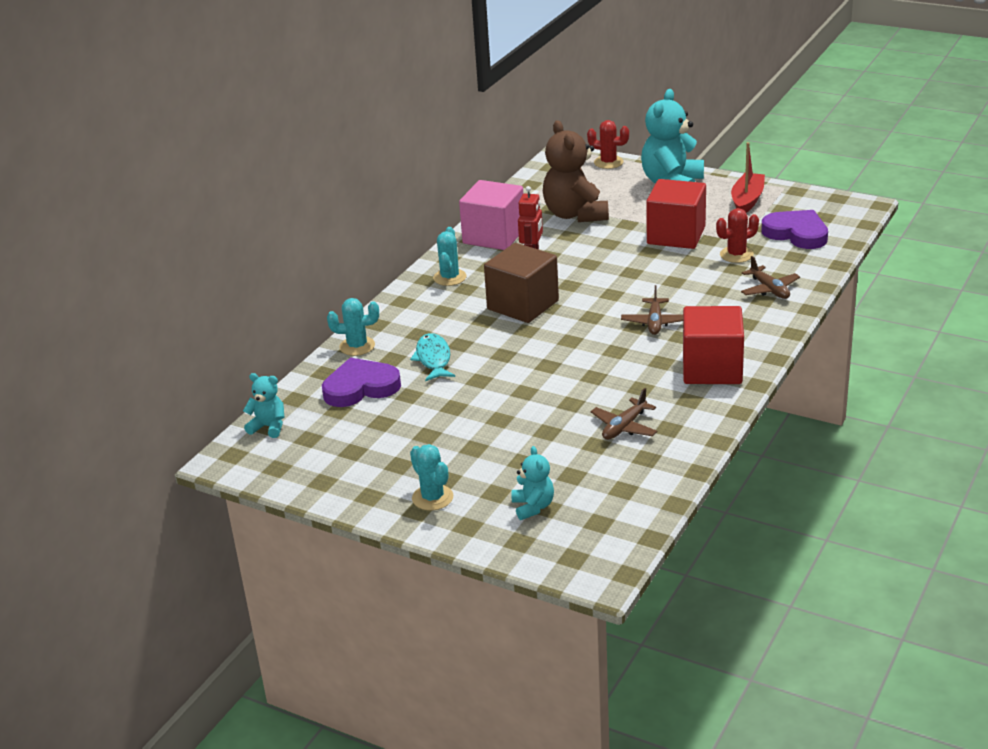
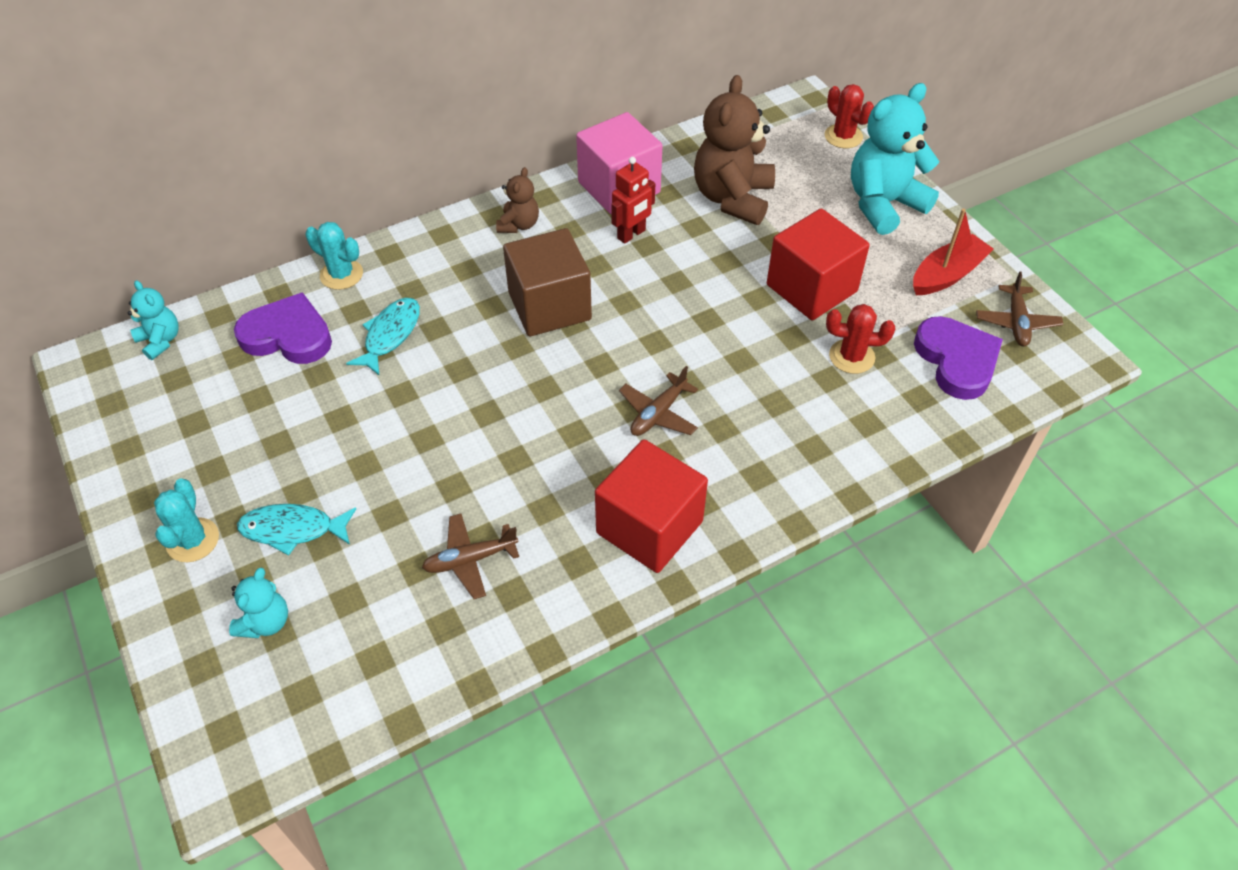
camera: 30 degrees right, 20 degrees up
turquoise cactus [433,227,467,286] -> brown teddy bear [496,167,539,233]
brown plane [741,256,800,299] -> brown plane moved to [976,271,1063,347]
none -> turquoise fish [237,504,356,556]

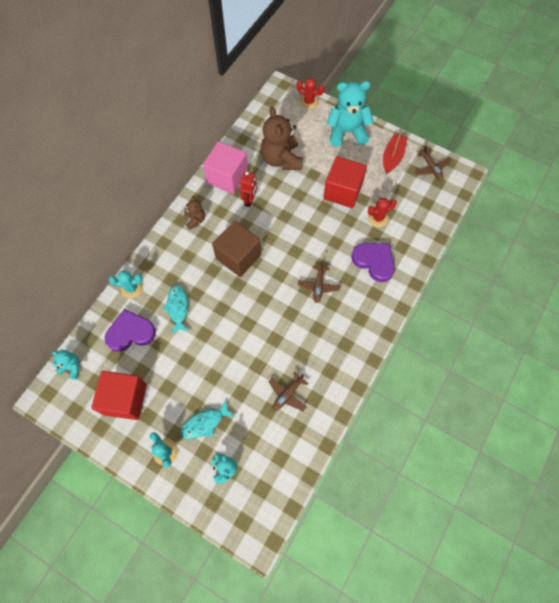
camera: 30 degrees left, 15 degrees up
red cube [595,439,708,573] -> red cube moved to [91,371,147,420]
turquoise teddy bear [851,83,940,235] -> turquoise teddy bear turned 60 degrees clockwise [327,81,374,147]
purple heart [914,316,1003,400] -> purple heart moved to [351,243,395,282]

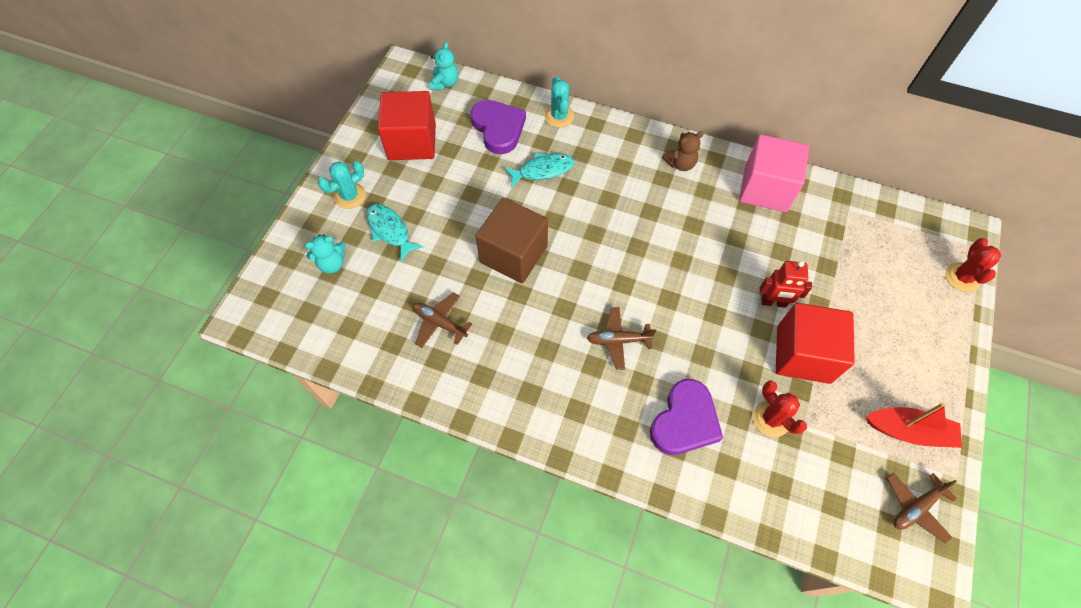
camera: 80 degrees right, 5 degrees down
brown cube [212,221,261,277] -> brown cube moved to [476,198,548,283]
red robot [240,171,257,207] -> red robot moved to [759,261,812,308]
brown teddy bear [261,107,302,170] -> none
turquoise teddy bear [327,81,374,147] -> none

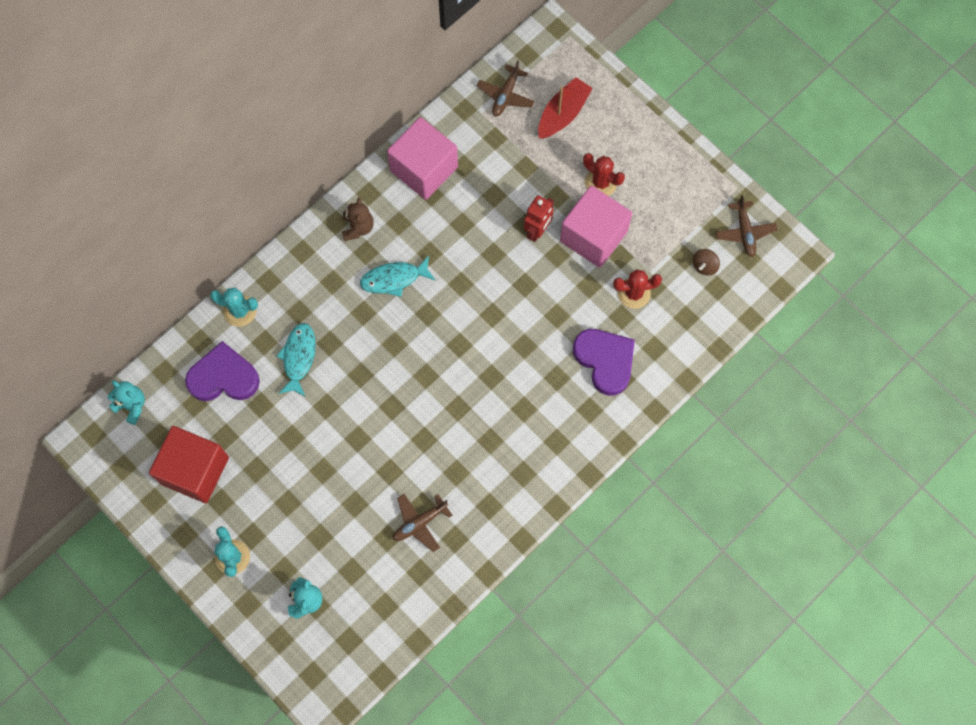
camera: 65 degrees left, 10 degrees up
turquoise fish [366,204,423,261] -> turquoise fish moved to [360,256,435,297]
brown cube [476,198,548,283] -> none
brown plane [587,307,656,370] -> brown plane moved to [477,60,535,116]
red cube [776,303,855,384] -> pink cube [560,186,632,268]
red boat [866,403,962,448] -> red boat moved to [538,77,593,139]
red cactus [945,238,1001,292] -> red cactus moved to [583,153,625,196]
none -> brown spinning top [693,249,720,276]

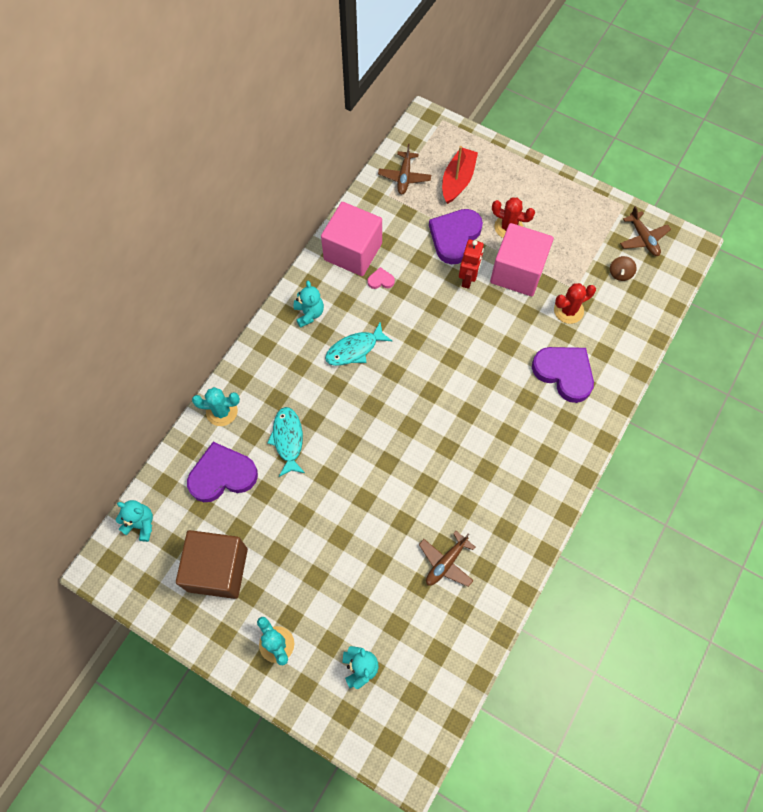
camera: 15 degrees left, 5 degrees down
red cube [149,426,229,503] -> brown cube [176,530,248,599]
brown teddy bear [342,197,374,241] -> turquoise teddy bear [294,281,324,328]
none -> pink heart [367,267,395,289]
none -> purple heart [429,209,483,264]

